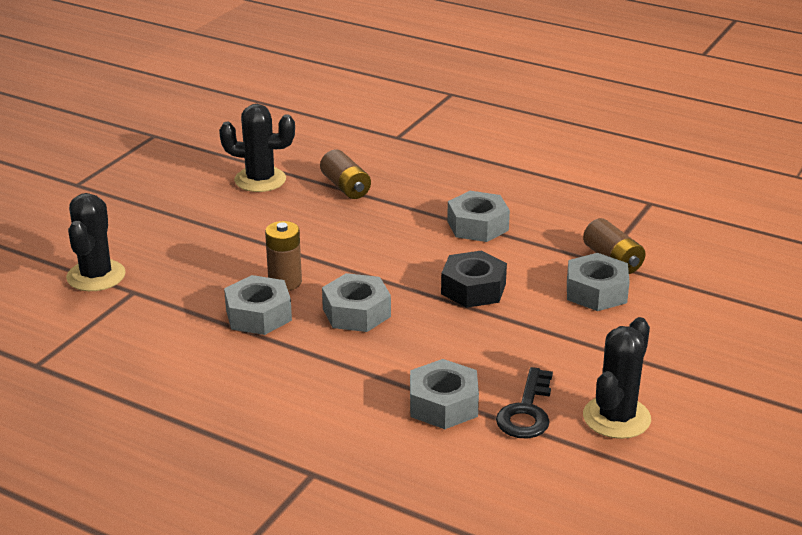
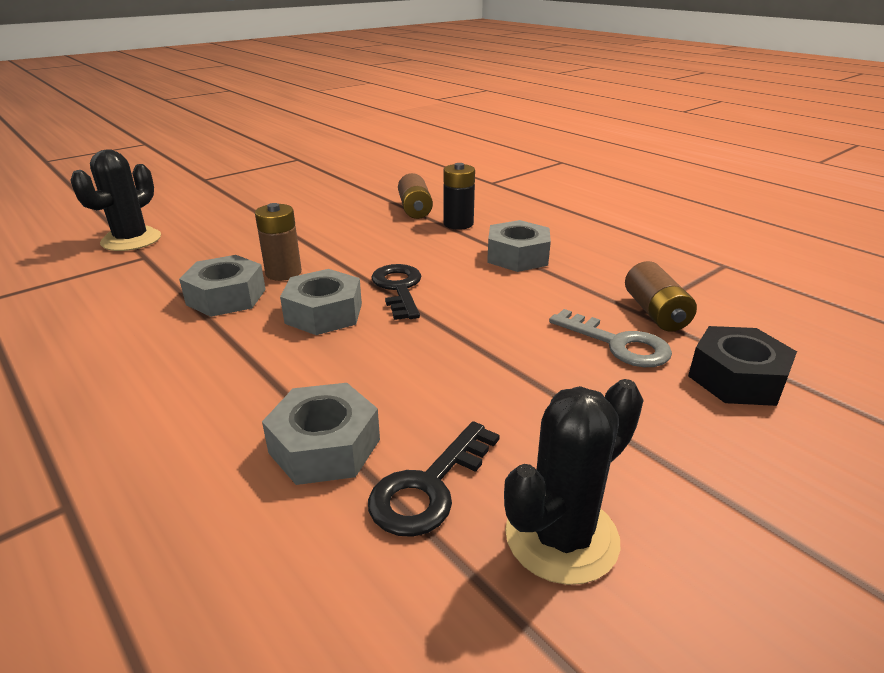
camera: 20 degrees right, 0 degrees up
black cactus [219,104,295,192] -> none
black nut [441,250,507,308] -> black nut moved to [688,326,797,406]
grey nut [567,253,630,311] -> grey key [549,309,672,367]
none -> black key [371,264,421,320]
none -> black battery [443,163,475,230]

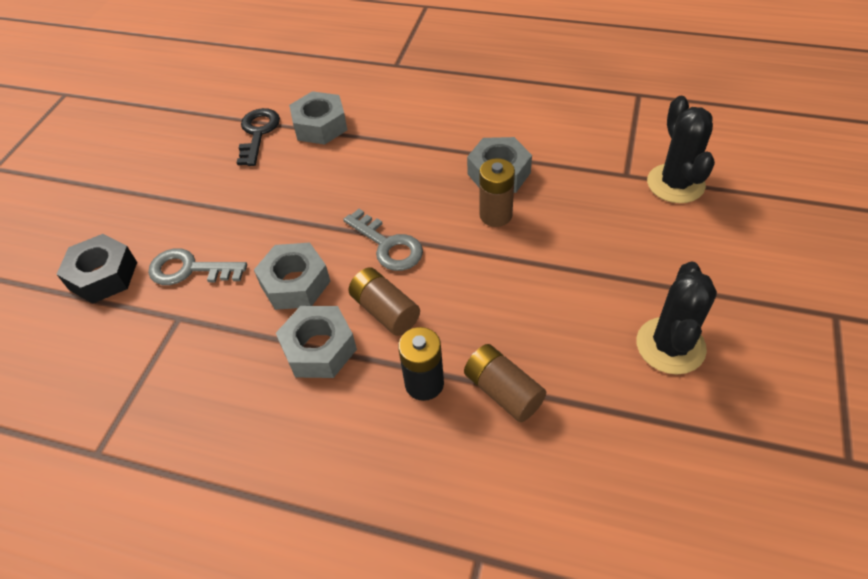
camera: 150 degrees right, 20 degrees up
grey nut [280,269,362,335] -> grey nut moved to [254,243,331,310]
black key [371,264,421,320] -> grey key [343,209,423,271]
black cactus [504,379,644,585] -> black cactus moved to [636,261,717,375]
brown battery [625,261,697,332] -> brown battery moved to [348,267,420,336]

